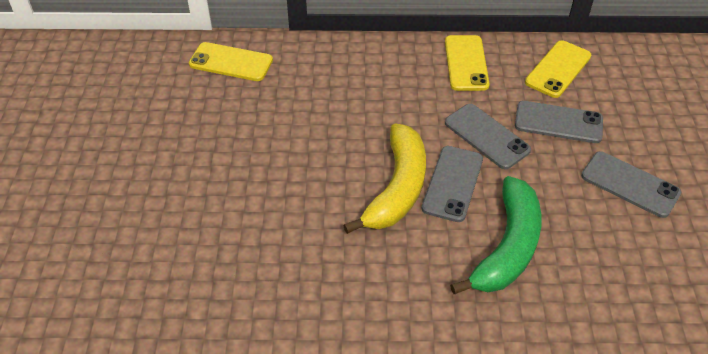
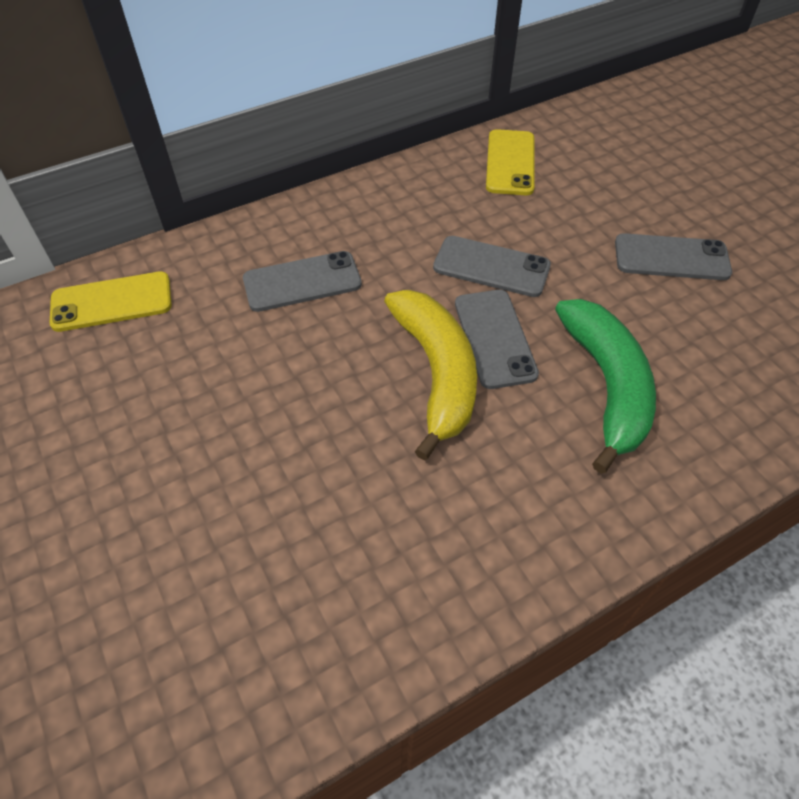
camera: 30 degrees left, 5 degrees up
yellow phone [445,35,490,91] -> none
grey phone [515,101,603,143] -> grey phone moved to [243,251,362,312]

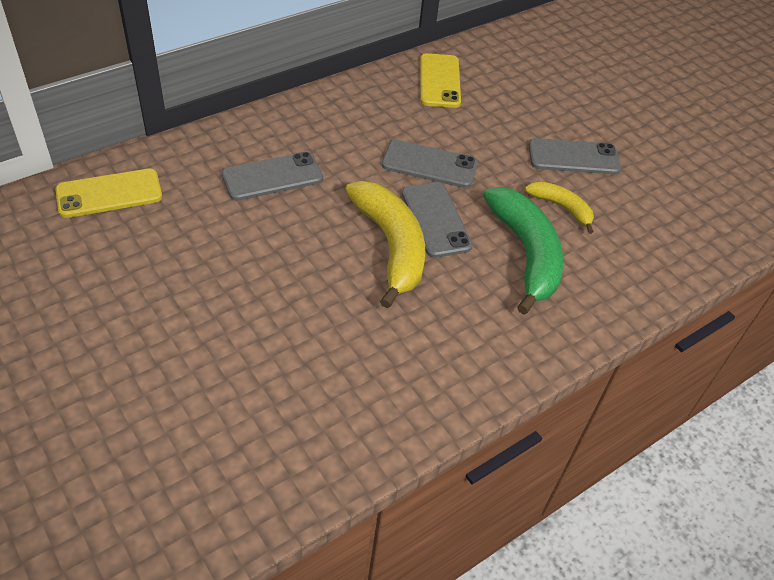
camera: 10 degrees left, 5 degrees down
none -> yellow banana [525,181,594,234]

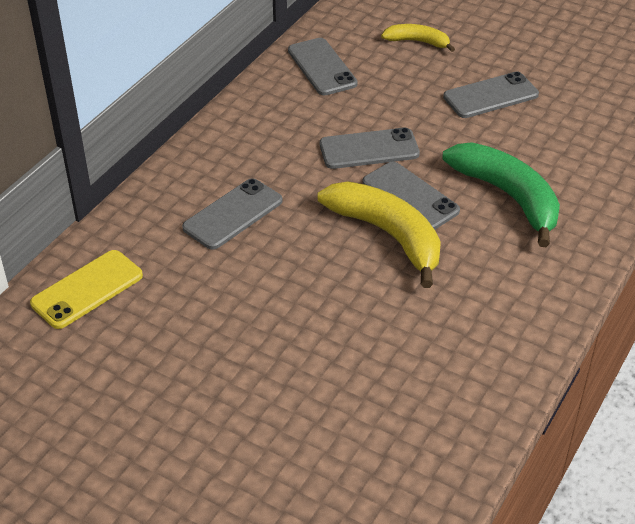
camera: 20 degrees left, 5 degrees down
yellow phone [420,53,461,108] -> grey phone [288,38,358,96]
yellow banana [525,181,594,234] -> yellow banana moved to [381,24,455,52]

